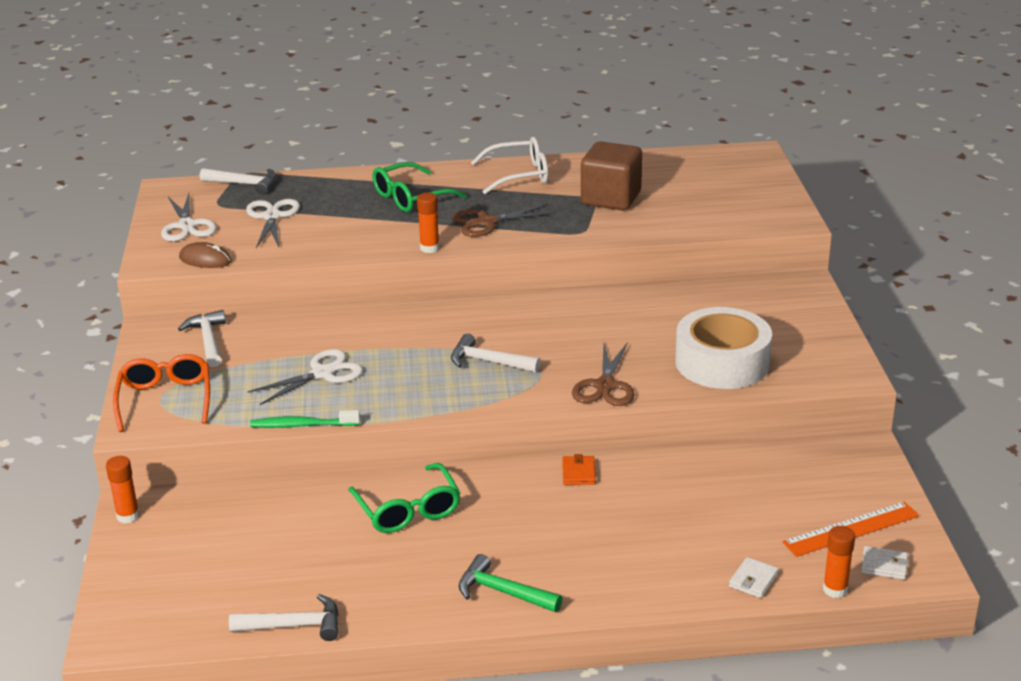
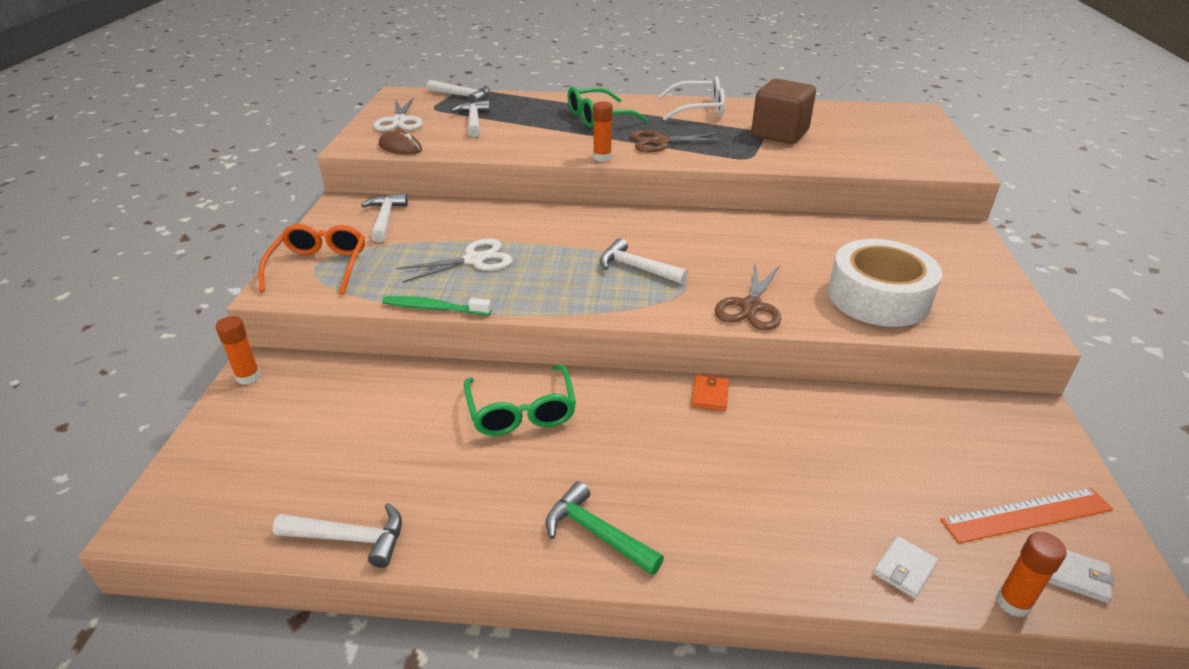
camera: 10 degrees right, 5 degrees up
white scissors [246,199,300,248] -> white hammer [451,100,490,137]

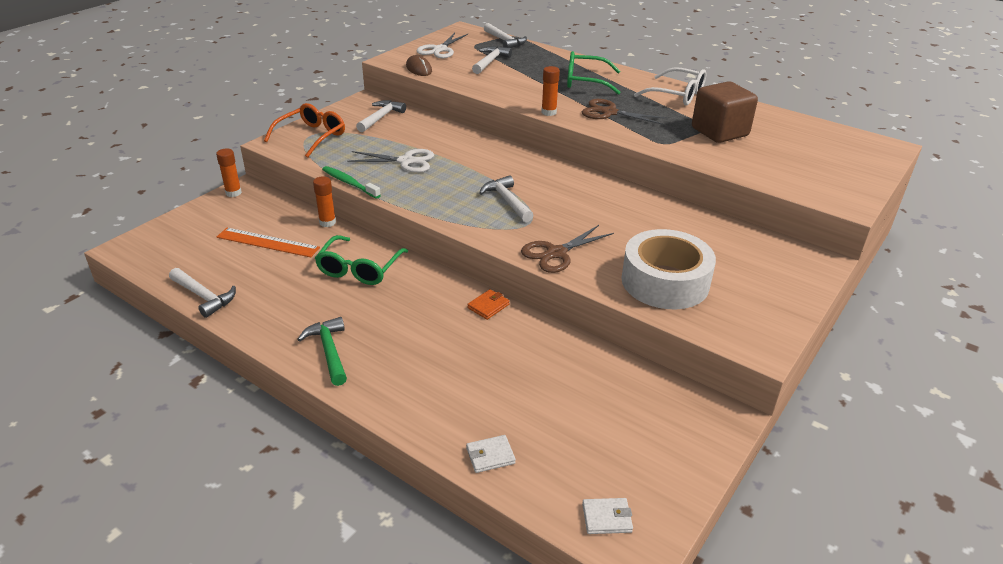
camera: 30 degrees right, 0 degrees up
orange ruler [940,487,1113,543] -> orange ruler moved to [217,228,320,258]
orange glue stick [996,532,1067,617] -> orange glue stick moved to [313,176,336,227]
white wallet [1048,550,1114,603] -> white wallet turned 60 degrees counterclockwise [582,498,633,534]

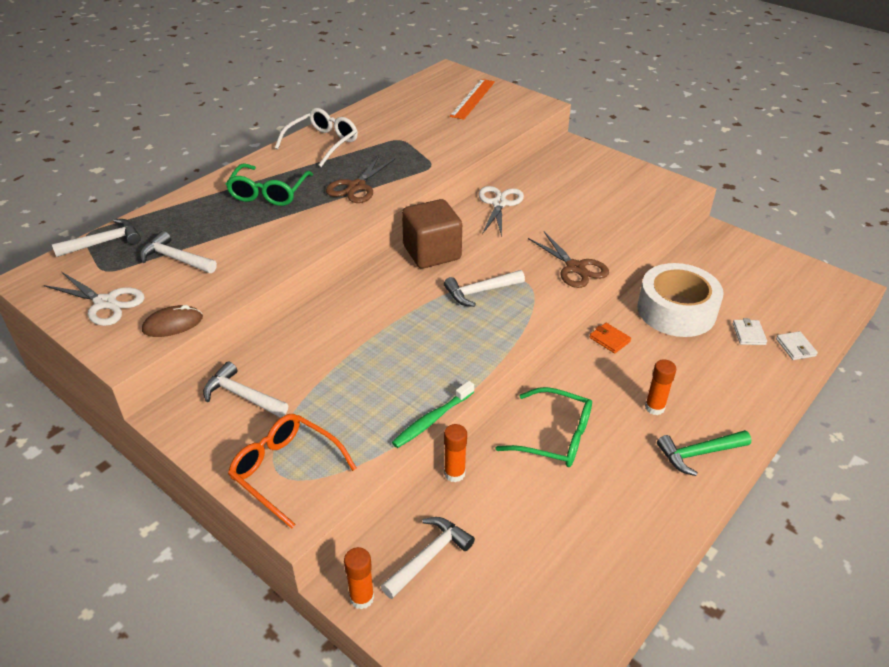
camera: 85 degrees left, 5 degrees up
white hammer [169,268,236,318] -> white hammer moved to [381,517,475,599]
orange ruler [217,228,320,258] -> orange ruler moved to [450,79,495,119]
white scissors [347,149,434,173] -> white scissors moved to [479,186,524,237]
orange glue stick [541,66,560,116] -> orange glue stick moved to [645,359,676,415]
white wallet [582,498,633,534] -> white wallet moved to [733,318,767,345]
white tape [621,229,716,309] -> white tape moved to [637,263,724,337]
brown cube [692,81,758,143] -> brown cube moved to [402,199,462,269]

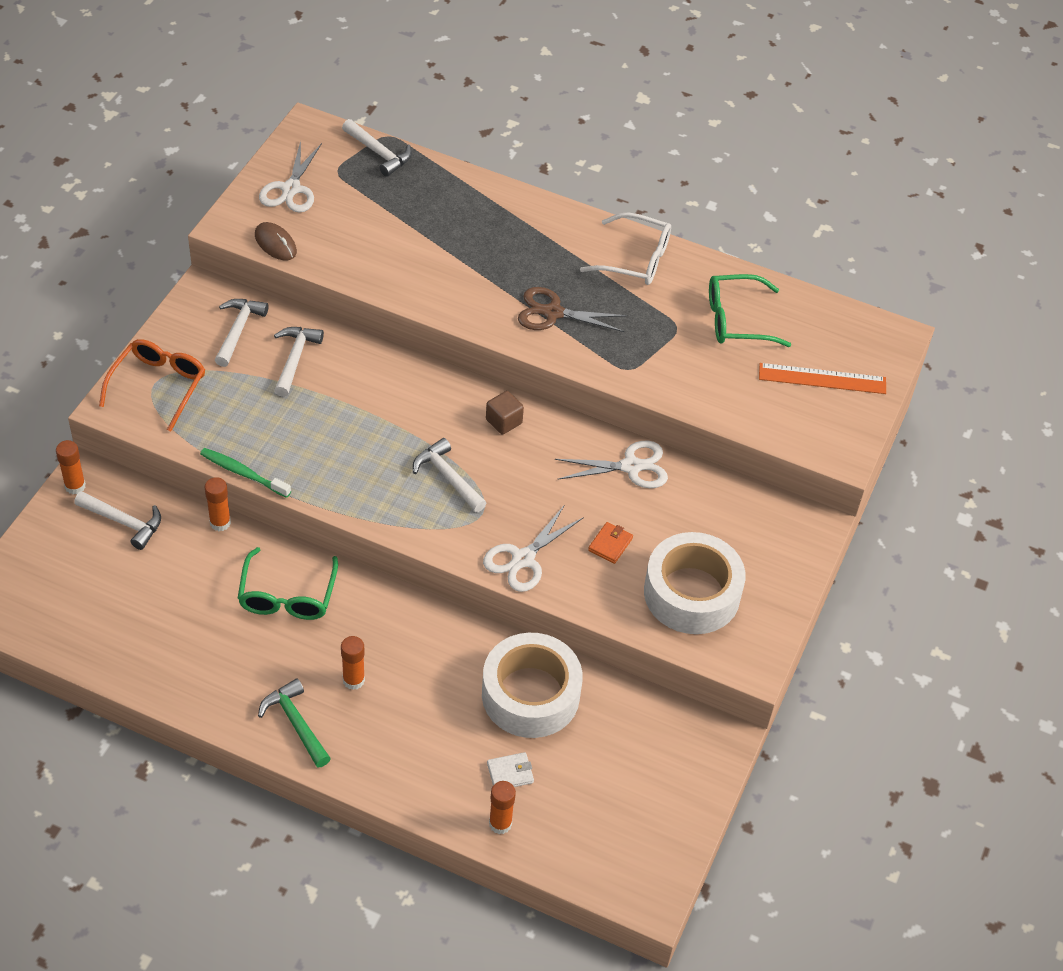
camera: 70 degrees right, 10 degrees up
white hammer [140,231,217,273] -> white hammer moved to [274,327,324,397]
green glasses [226,163,313,206] -> green glasses moved to [709,274,791,347]
brown cube [402,199,462,269] -> brown cube [486,391,524,434], size x0.50
brown scissors [528,232,609,288] -> white scissors [483,506,584,592]
orange wallet [590,323,631,353] -> orange wallet moved to [588,522,633,564]
white wallet [776,331,818,360] -> orange glue stick [489,781,516,834]
none -> white tape [644,532,746,634]

